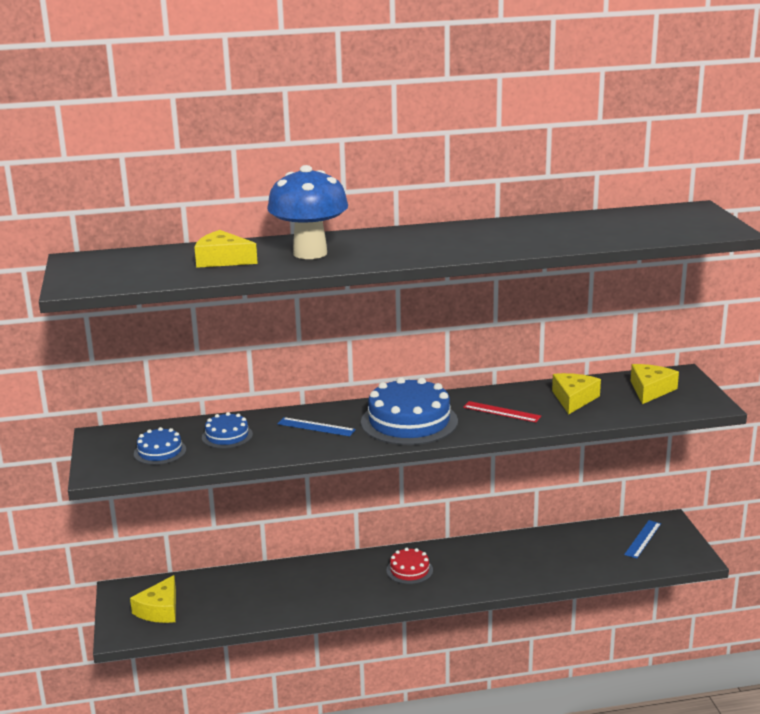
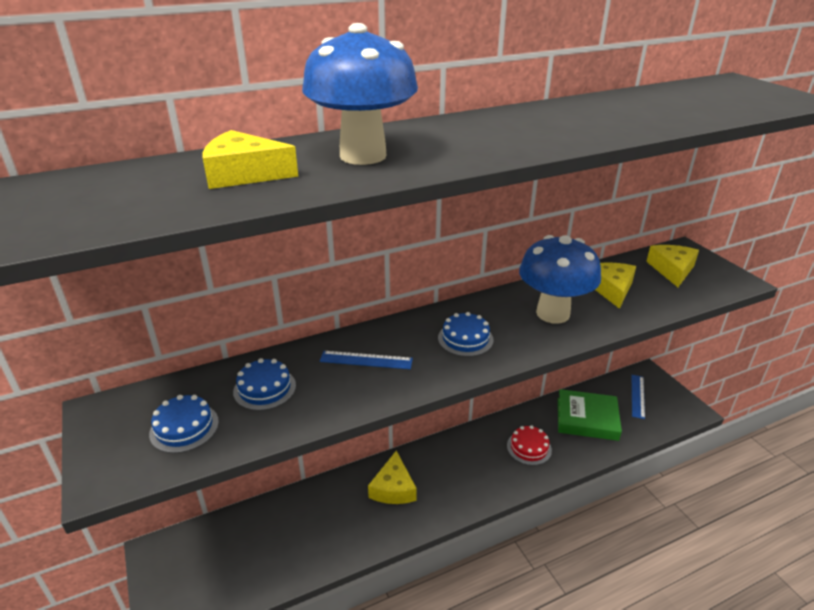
camera: 15 degrees left, 10 degrees up
yellow cheese [130,575,176,623] -> yellow cheese moved to [368,450,417,504]
blue cake [361,377,458,445] -> blue cake [438,312,494,357], size x0.52
red cake [387,548,433,584] -> red cake moved to [507,425,552,465]
red ruler [463,401,541,422] -> blue mushroom [519,235,601,324]
none -> green book [558,389,622,441]

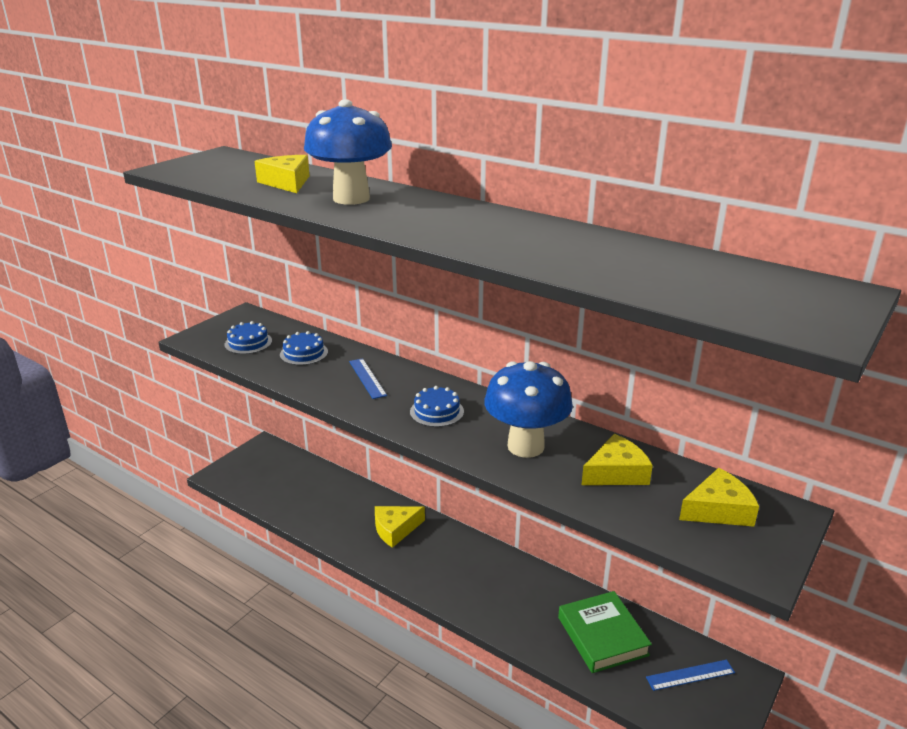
camera: 60 degrees right, 5 degrees down
red cake [507,425,552,465] -> none

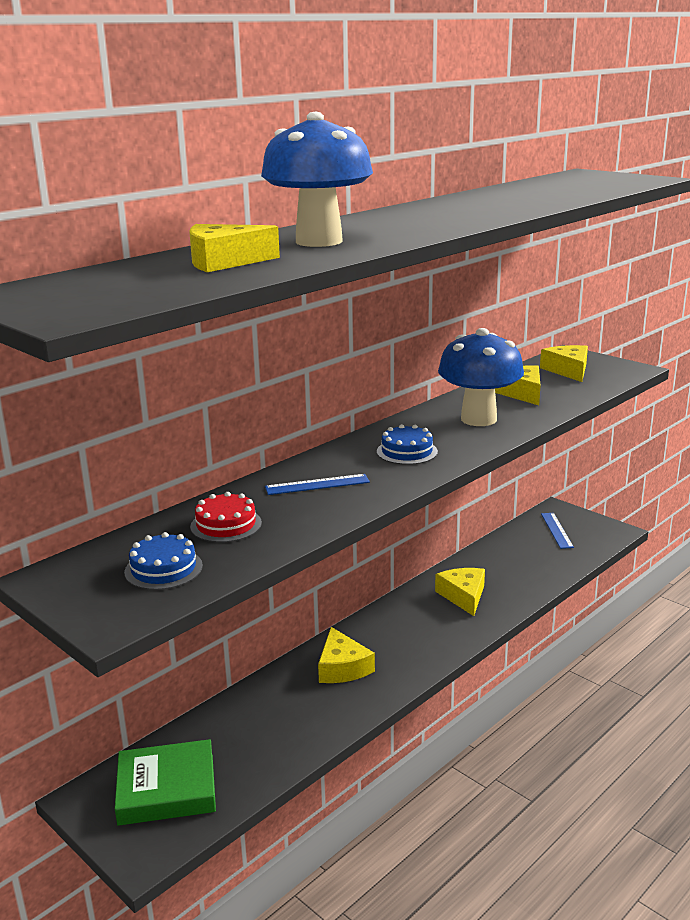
camera: 80 degrees left, 5 degrees down
blue cake [280,331,328,365] -> red cake [190,492,262,543]
green book [558,591,652,673] -> green book moved to [115,739,216,826]
none -> yellow cheese [435,568,485,616]

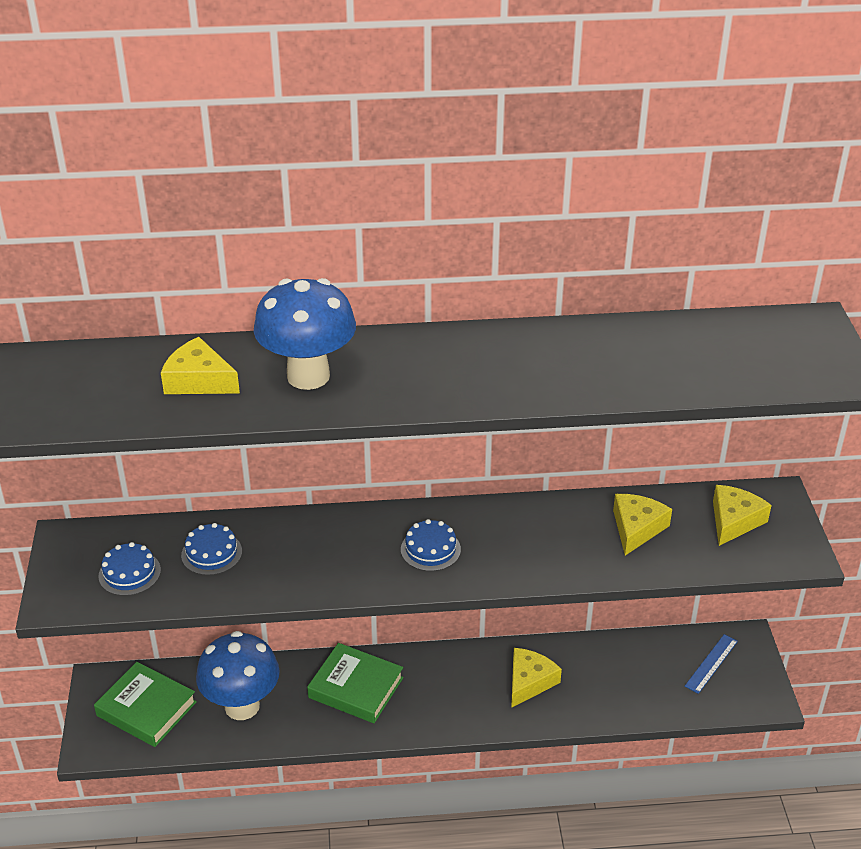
camera: 40 degrees right, 15 degrees up
red cake [190,492,262,543] -> blue cake [181,523,242,575]
blue ruler [265,474,370,495] -> none
yellow cheese [318,627,375,683] -> green book [307,643,404,723]
blue mushroom [438,328,524,426] -> blue mushroom moved to [196,631,280,720]

